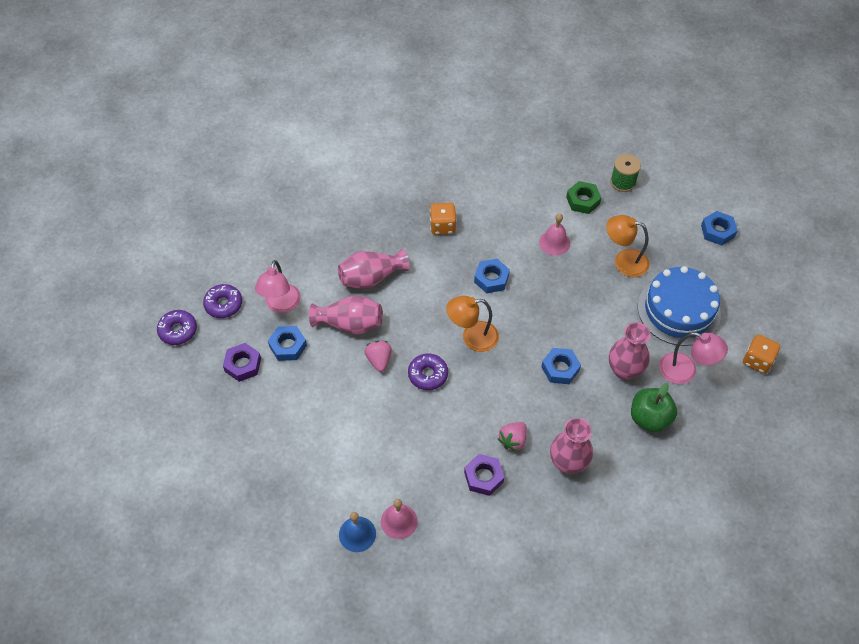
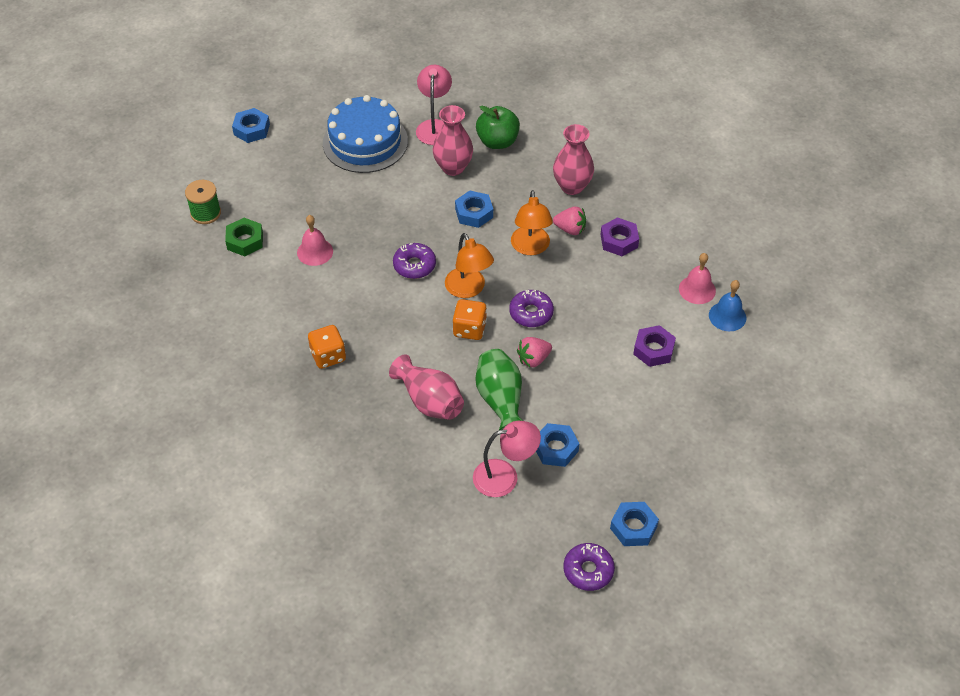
camera: 110 degrees left, 5 degrees down
purple donut [203,284,242,318] -> purple donut moved to [393,243,436,279]
purple nut [223,343,261,382] -> purple nut moved to [633,325,676,367]
pink vase [309,295,383,335] -> green vase [475,349,523,430]
blue nut [474,259,510,293] -> blue nut moved to [610,502,659,546]
orange lamp [606,215,649,277] -> orange lamp moved to [511,190,553,255]
orange dice [743,335,780,374] -> orange dice moved to [453,299,487,340]

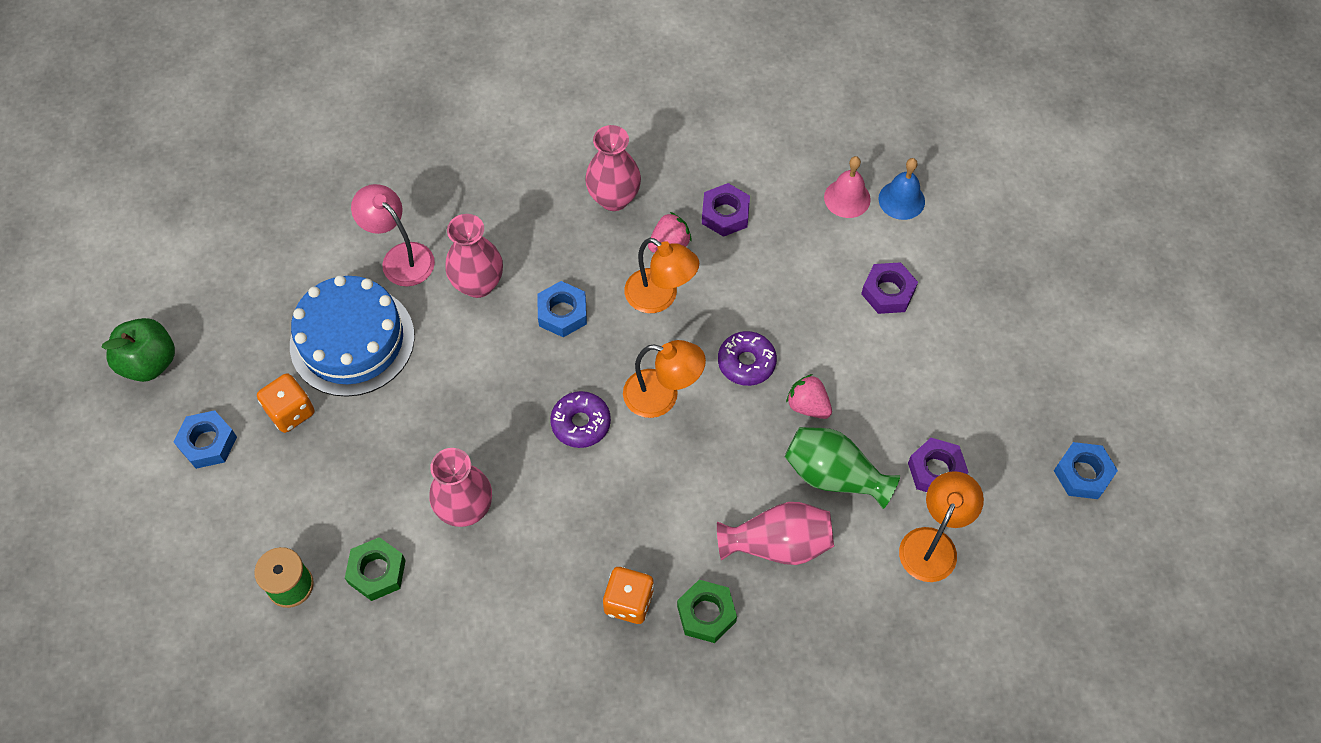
camera: 50 degrees left, 10 degrees up
pink bell [297,215,333,266] -> pink vase [429,448,492,527]
orange dice [453,299,487,340] -> orange dice moved to [257,373,314,433]
pink lamp [473,421,541,497] -> orange lamp [899,471,984,582]
green apple [476,106,520,149] -> green apple moved to [101,318,175,382]
pink strawberry [517,337,552,367] -> pink strawberry turned 120 degrees clockwise [786,374,832,419]
blue nut [536,423,579,467] -> purple nut [908,438,968,492]
purple donut [564,543,615,591] -> none
none -> green nut [677,580,737,643]

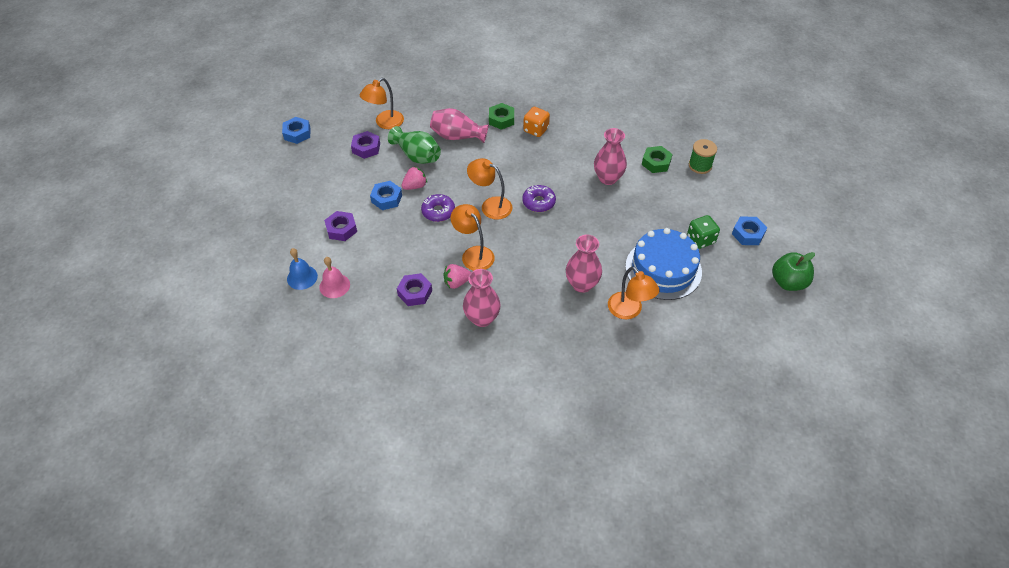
camera: 165 degrees left, 10 degrees down
orange dice [257,373,314,433] -> green dice [687,215,720,249]
pink lamp [351,184,435,286] -> orange lamp [608,266,660,319]
blue nut [537,281,587,337] -> blue nut moved to [370,181,402,210]
pink strawberry [786,374,832,419] -> pink strawberry turned 90 degrees counterclockwise [401,166,427,190]

